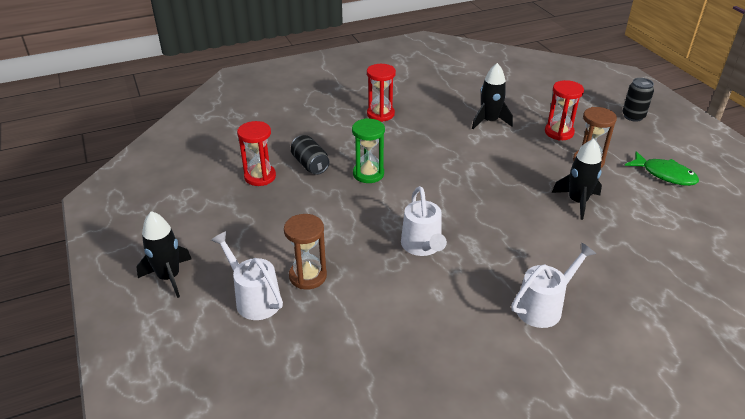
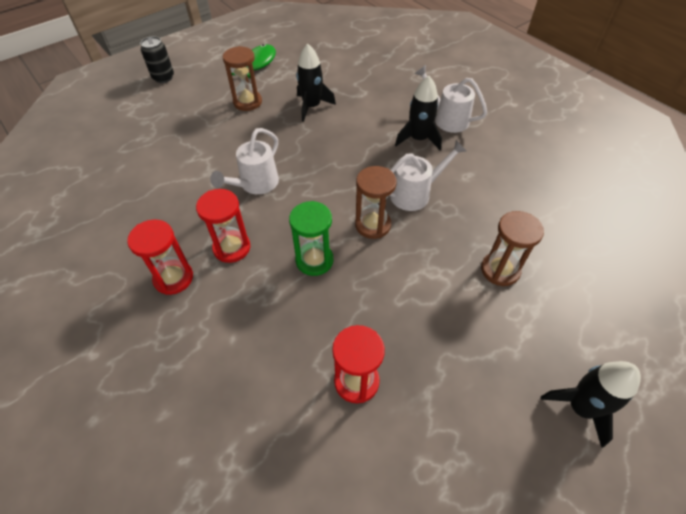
camera: 105 degrees left, 15 degrees up
white watering can [211,231,283,320] -> white watering can moved to [210,128,279,194]
black can [291,135,330,175] -> none
black rocket [472,63,513,129] -> black rocket moved to [395,76,442,150]
red hourglass [545,80,584,141] -> red hourglass moved to [196,189,250,263]
none -> brown hourglass [355,166,397,239]

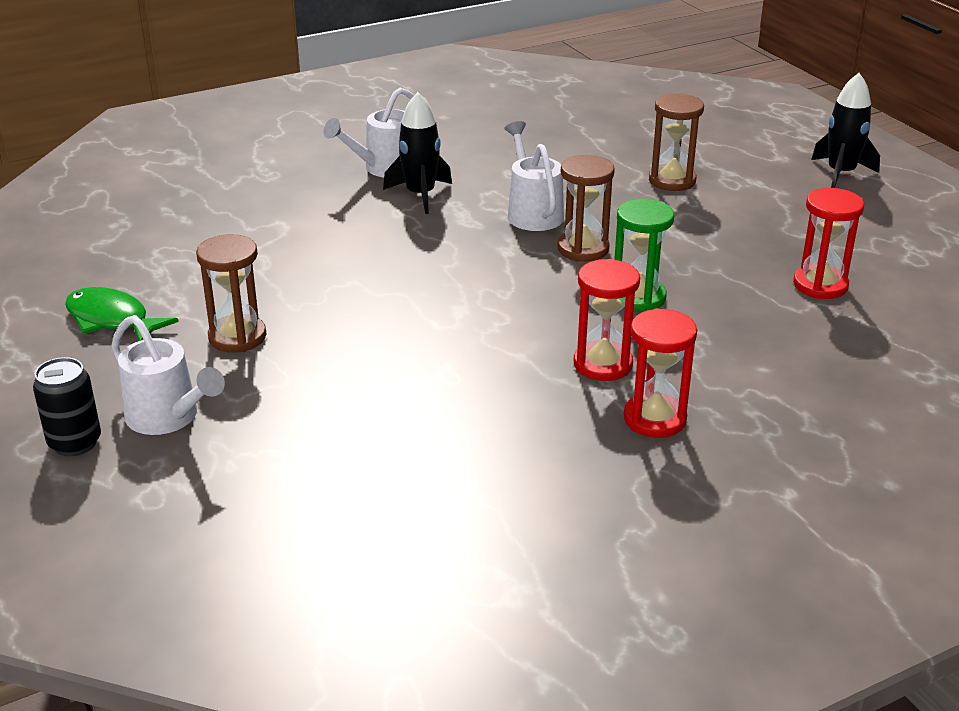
camera: 80 degrees left, 20 degrees down
white watering can [210,128,279,194] -> white watering can moved to [111,315,225,435]
black rocket [296,43,336,122] -> none

